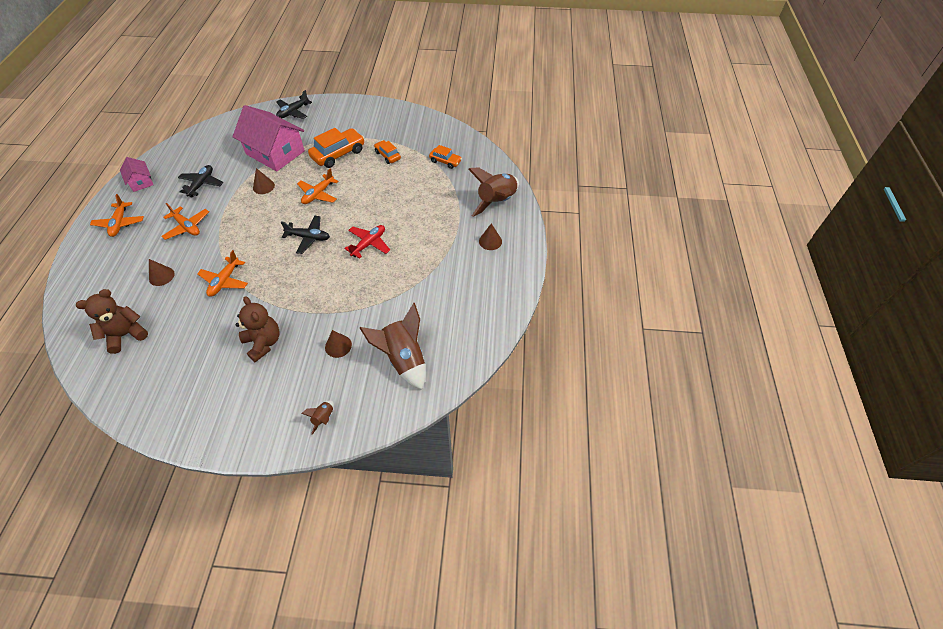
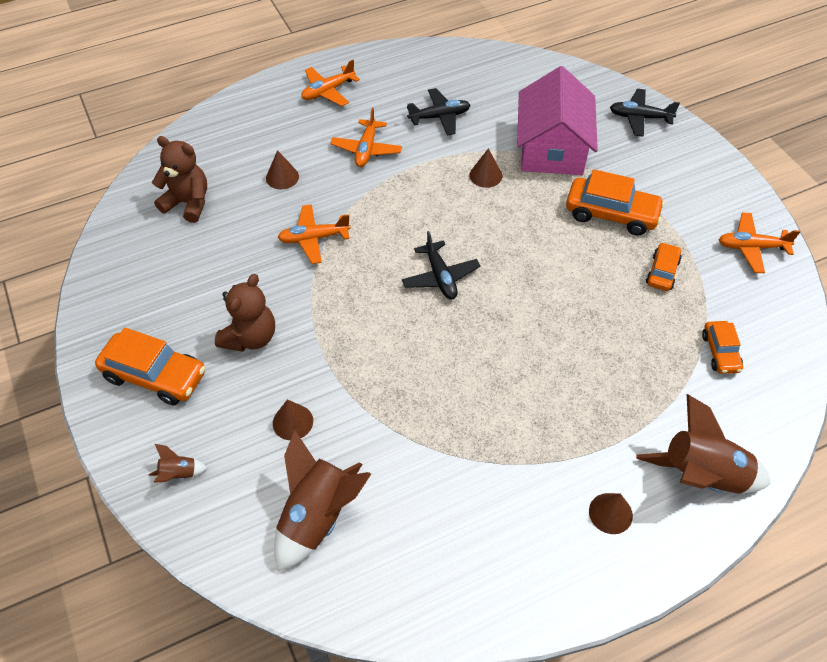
camera: 60 degrees right, 0 degrees up
pink house [120,157,153,192] -> none
orange plane [297,169,339,204] -> orange plane moved to [719,213,800,273]
red plane [344,225,390,259] -> none
none -> orange car [95,328,206,405]

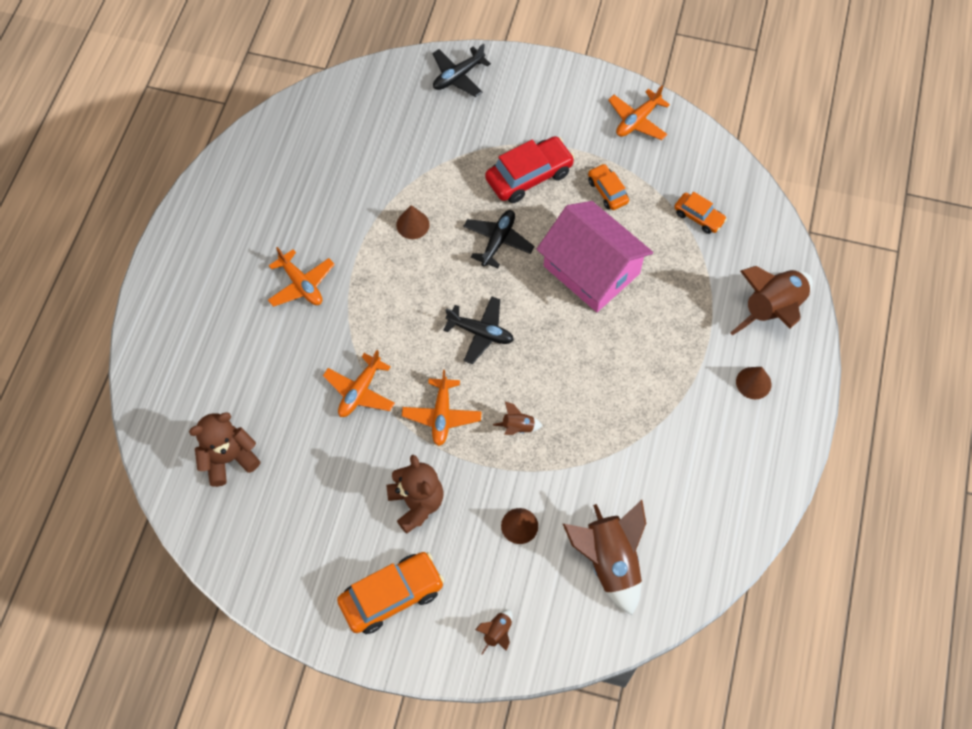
camera: 50 degrees left, 10 degrees up
brown cone [266,150,299,189] -> none
orange plane [301,60,360,106] -> orange plane moved to [402,370,482,446]
black plane [407,88,470,136] -> black plane moved to [463,210,534,268]
pink house [517,66,598,175] -> pink house moved to [536,201,653,312]
orange car [566,169,665,236] -> red car [485,136,575,203]
none -> brown rocket [493,401,542,435]

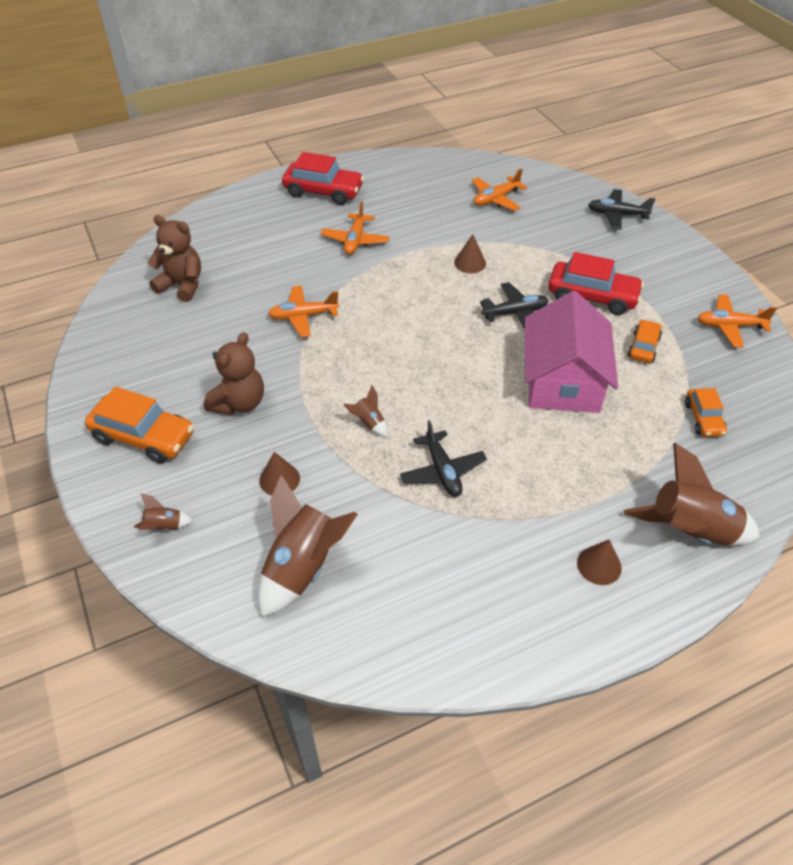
camera: 50 degrees right, 15 degrees down
orange plane [402,370,482,446] -> orange plane moved to [472,168,527,211]
black plane [443,296,514,364] -> black plane moved to [400,420,487,497]
none -> red car [282,152,364,205]

